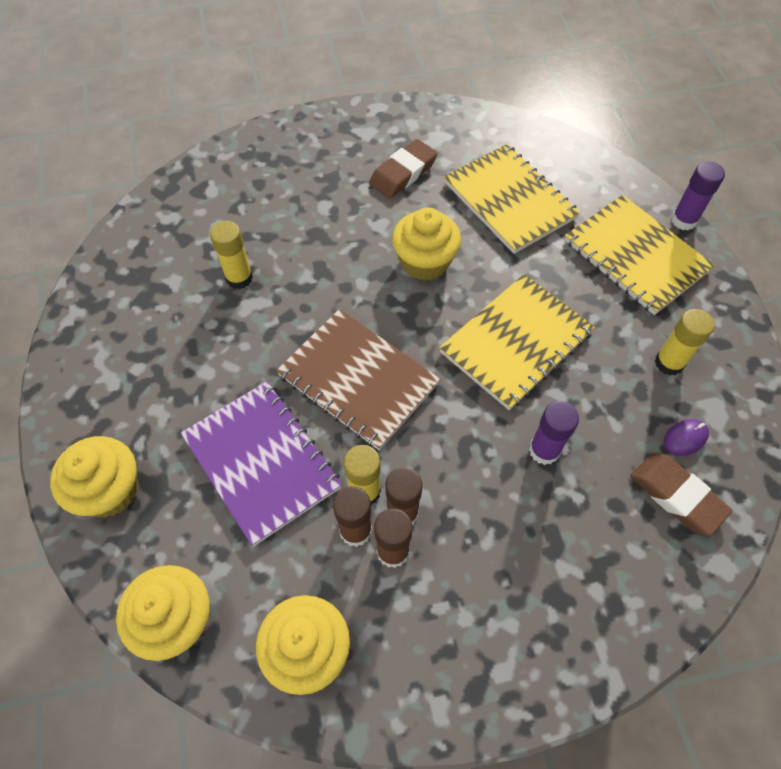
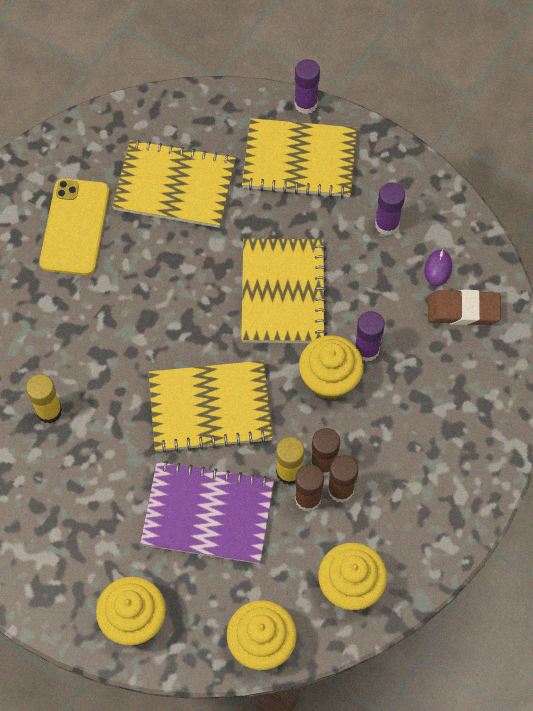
camera: 45 degrees left, 5 degrees up
brown notebook [276,309,440,450] -> yellow notebook [149,361,273,453]
brown eraser [369,139,438,199] -> yellow phone [39,178,110,275]
yellow cupcake [392,207,461,281] -> yellow cupcake moved to [299,335,364,400]
yellow glue stick [655,309,715,375] -> purple glue stick [375,183,405,235]

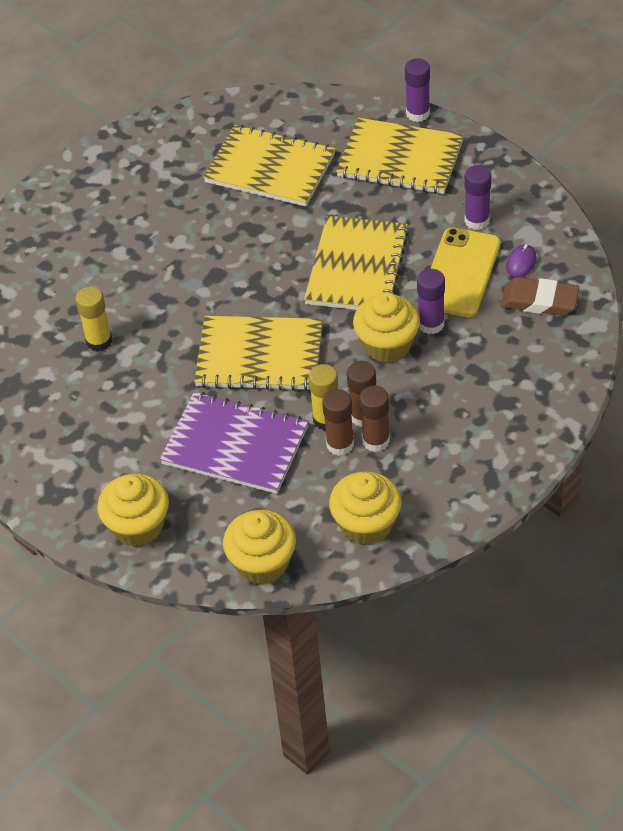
camera: 15 degrees right, 15 degrees down
yellow phone [39,178,110,275] -> yellow phone moved to [430,228,500,317]

